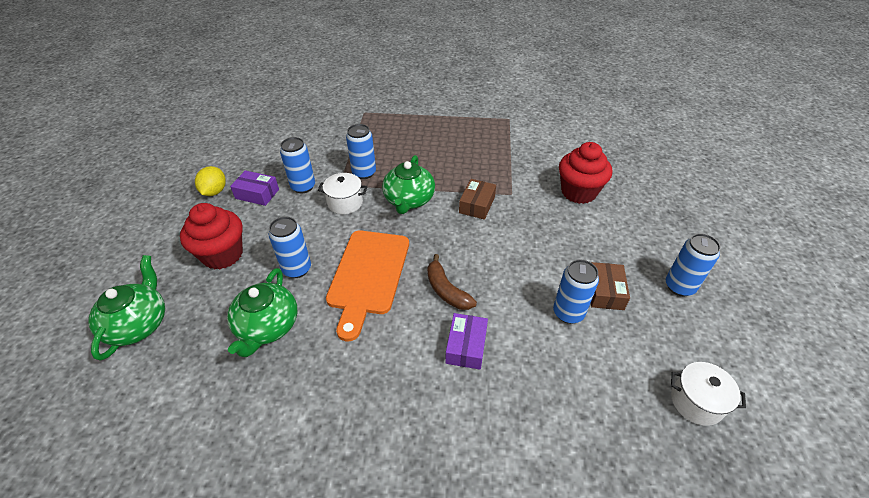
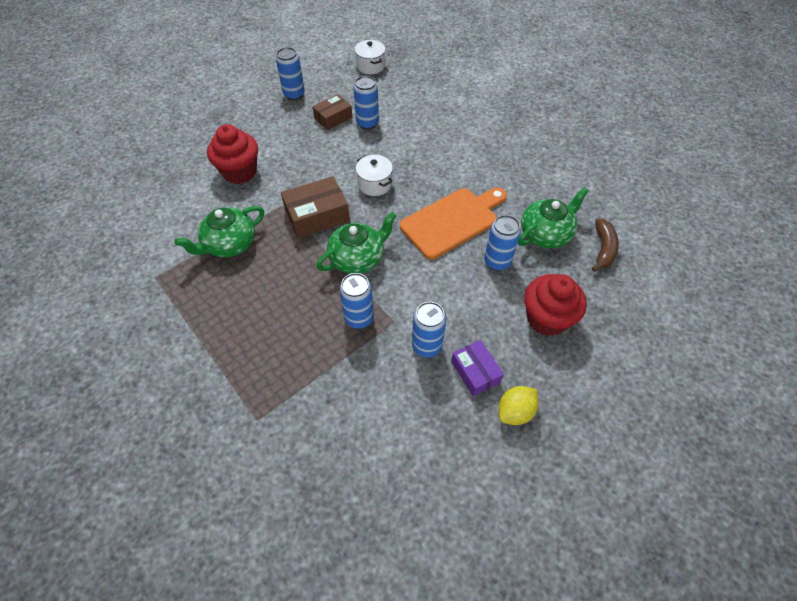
camera: 135 degrees left, 10 degrees up
green teapot [88,255,165,360] -> green teapot moved to [174,206,264,257]
white pot [318,173,367,214] -> white pot moved to [356,155,393,196]
brown banana [427,254,477,310] -> brown banana moved to [592,219,619,272]
purple box [445,313,488,370] -> none
brown box [459,179,496,220] -> brown box [281,176,350,239], size x1.54

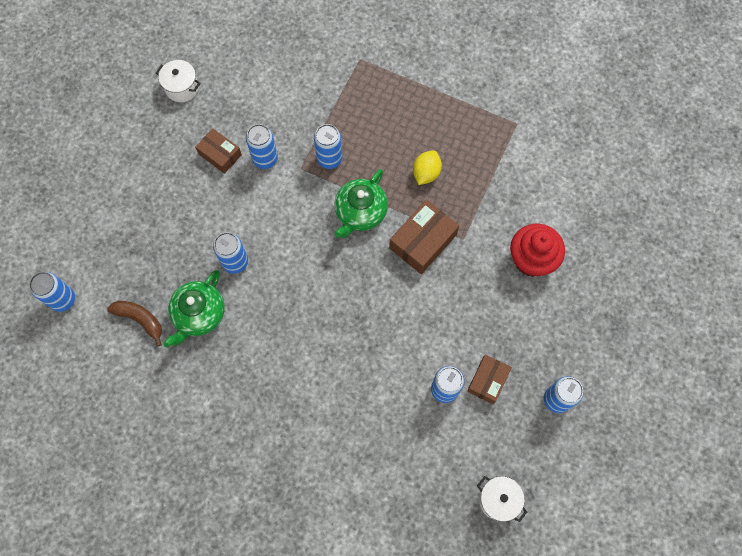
camera: 155 degrees right, 15 degrees up
green teapot [174,206,264,257] -> none
white pot [356,155,393,196] -> white pot moved to [156,60,200,102]
orange cutting board [400,188,507,259] -> none
purple box [451,340,504,397] -> brown box [195,128,242,174]
yellow lemon [498,386,539,425] -> yellow lemon moved to [413,151,442,185]
red cupcake [524,274,587,336] -> none
brown banana [592,219,619,272] -> brown banana turned 135 degrees clockwise [107,301,162,347]
none -> blue can [29,272,75,312]

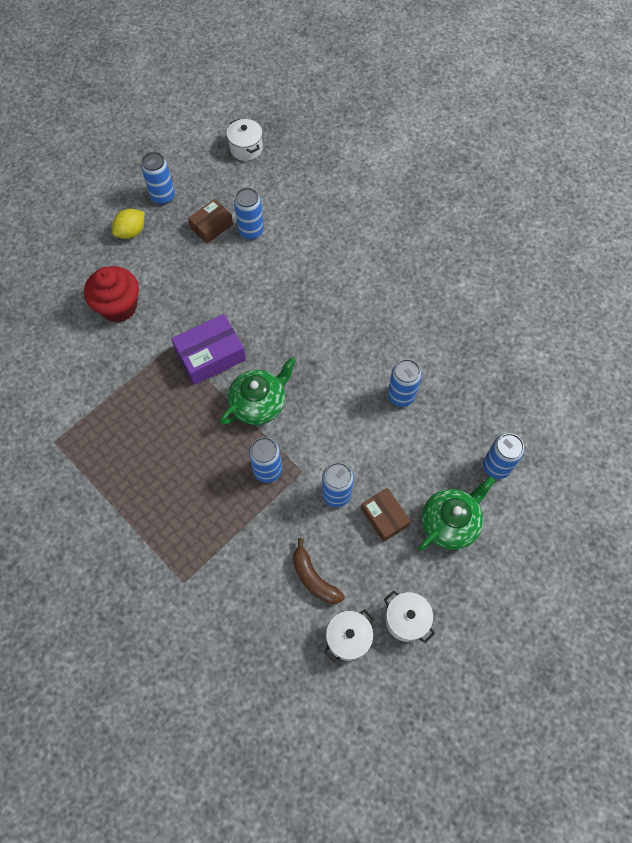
camera: 160 degrees left, 5 degrees down
blue can [29,272,75,312] -> blue can moved to [483,433,524,479]
brown banana [107,301,162,347] -> brown banana moved to [293,538,345,604]
green teapot [163,270,225,348] -> green teapot moved to [418,476,495,551]
brown box [389,200,459,274] -> purple box [171,314,246,385]
yellow lemon [413,151,442,185] -> yellow lemon moved to [112,209,145,239]
none -> white pot [324,609,374,662]

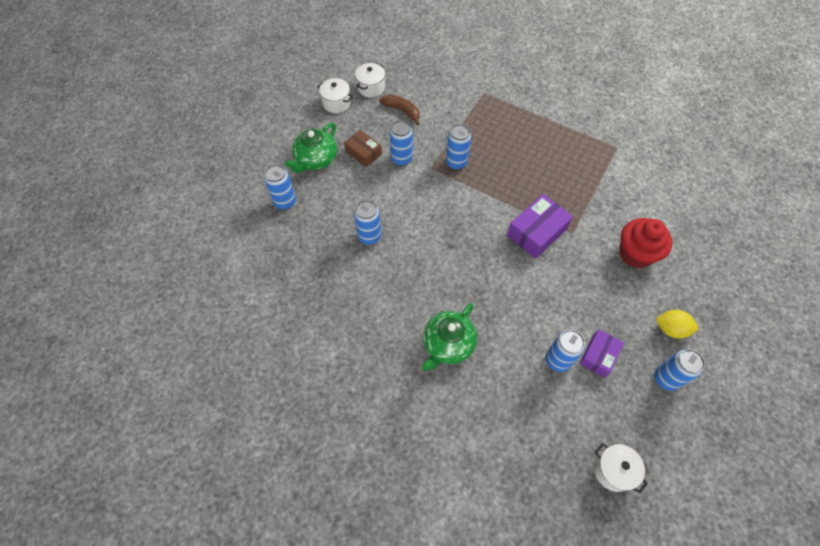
camera: 165 degrees right, 5 degrees down
yellow lemon [112,209,145,239] -> yellow lemon turned 75 degrees clockwise [656,310,698,339]
brown box [188,199,233,244] -> purple box [579,329,624,378]
green teapot [220,357,296,425] -> green teapot moved to [422,303,477,371]

